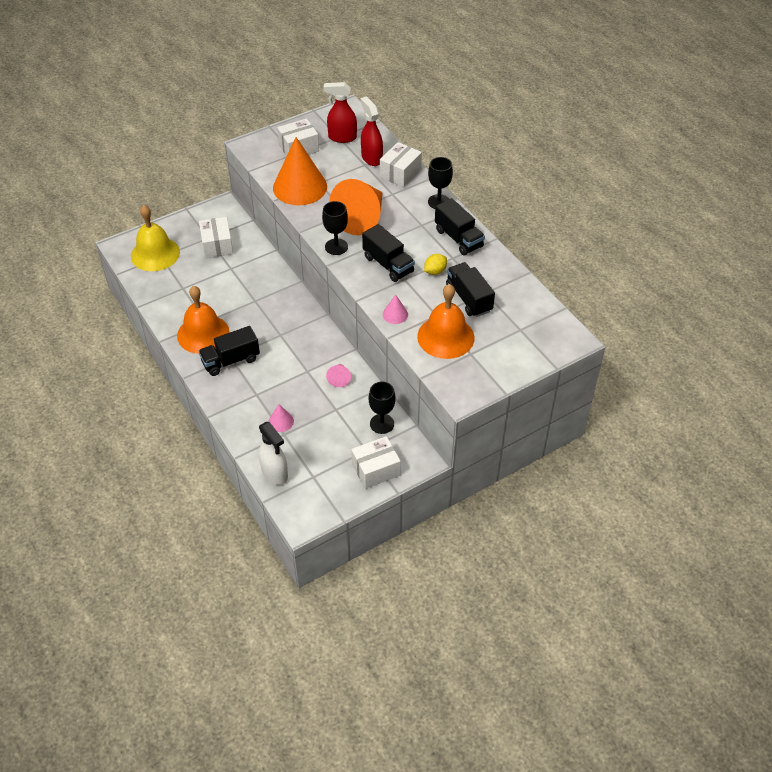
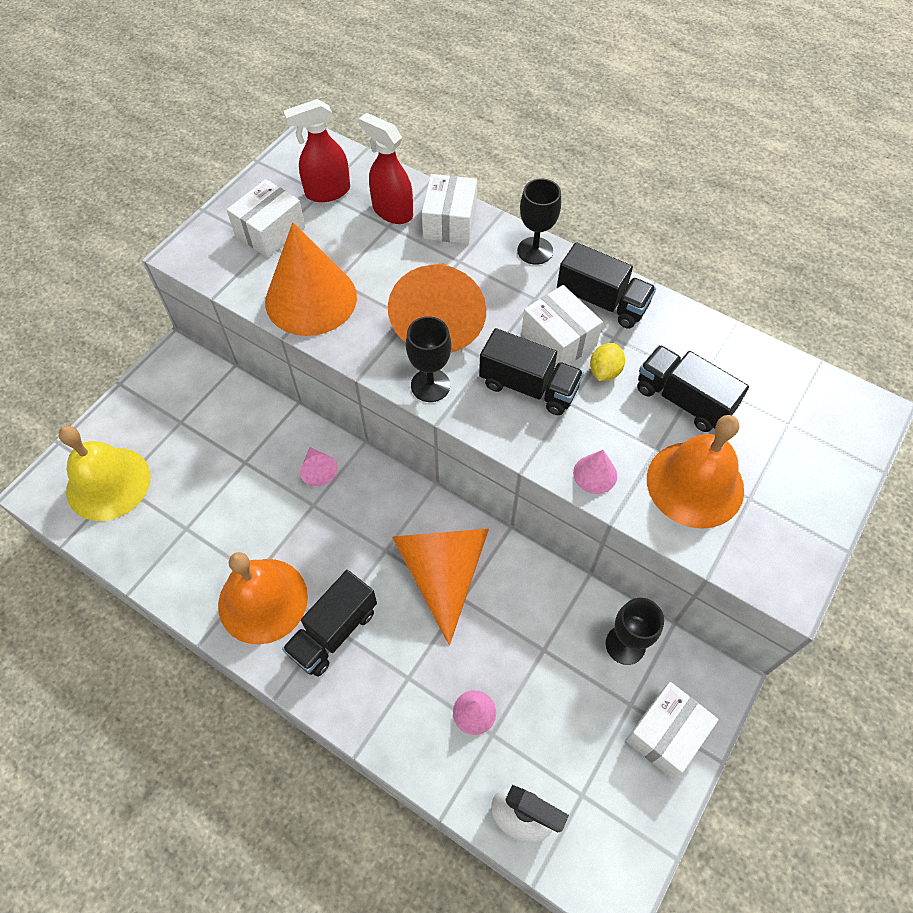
camera: 25 degrees left, 10 degrees up
white box [199,217,233,258] -> white box moved to [521,285,603,367]
pink cone [326,364,351,387] -> pink cone moved to [300,447,338,486]
none -> orange cone [392,529,489,645]

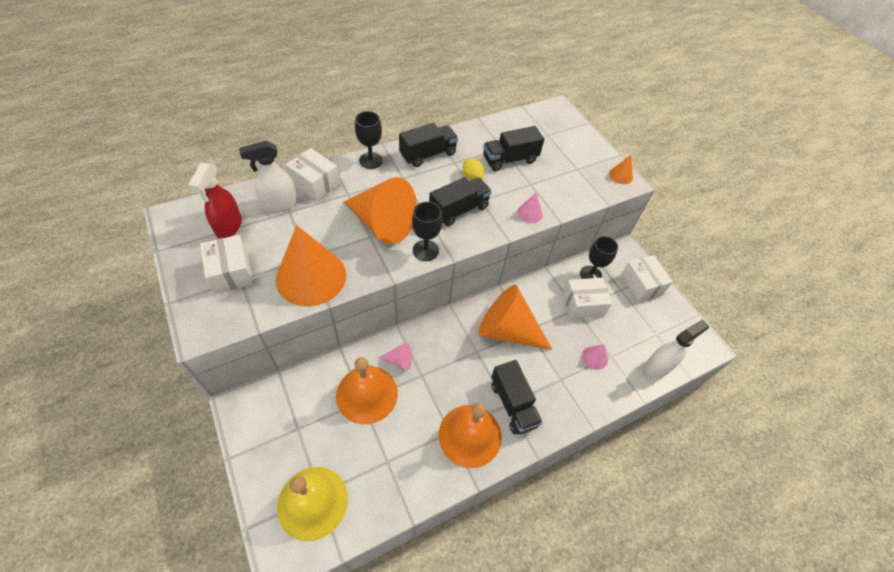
camera: 65 degrees left, 5 degrees down
red spray bottle [359,113,413,224] -> white spray bottle [239,141,297,212]
white box [521,285,603,367] -> white box moved to [563,278,612,319]
orange bell [647,415,744,529] -> orange bell moved to [336,357,398,424]
none -> orange cone [609,155,633,184]

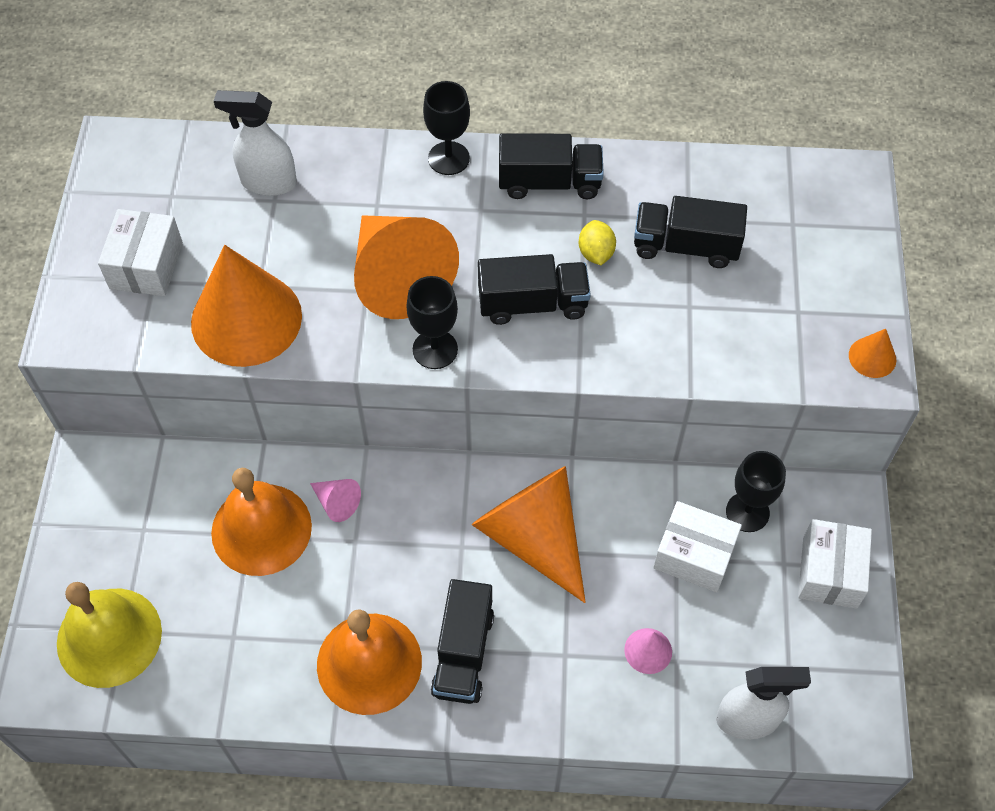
camera: 35 degrees right, 5 degrees up
red spray bottle [188,163,242,239] -> none
white box [285,148,340,201] -> none
pink cone [517,193,543,223] -> none

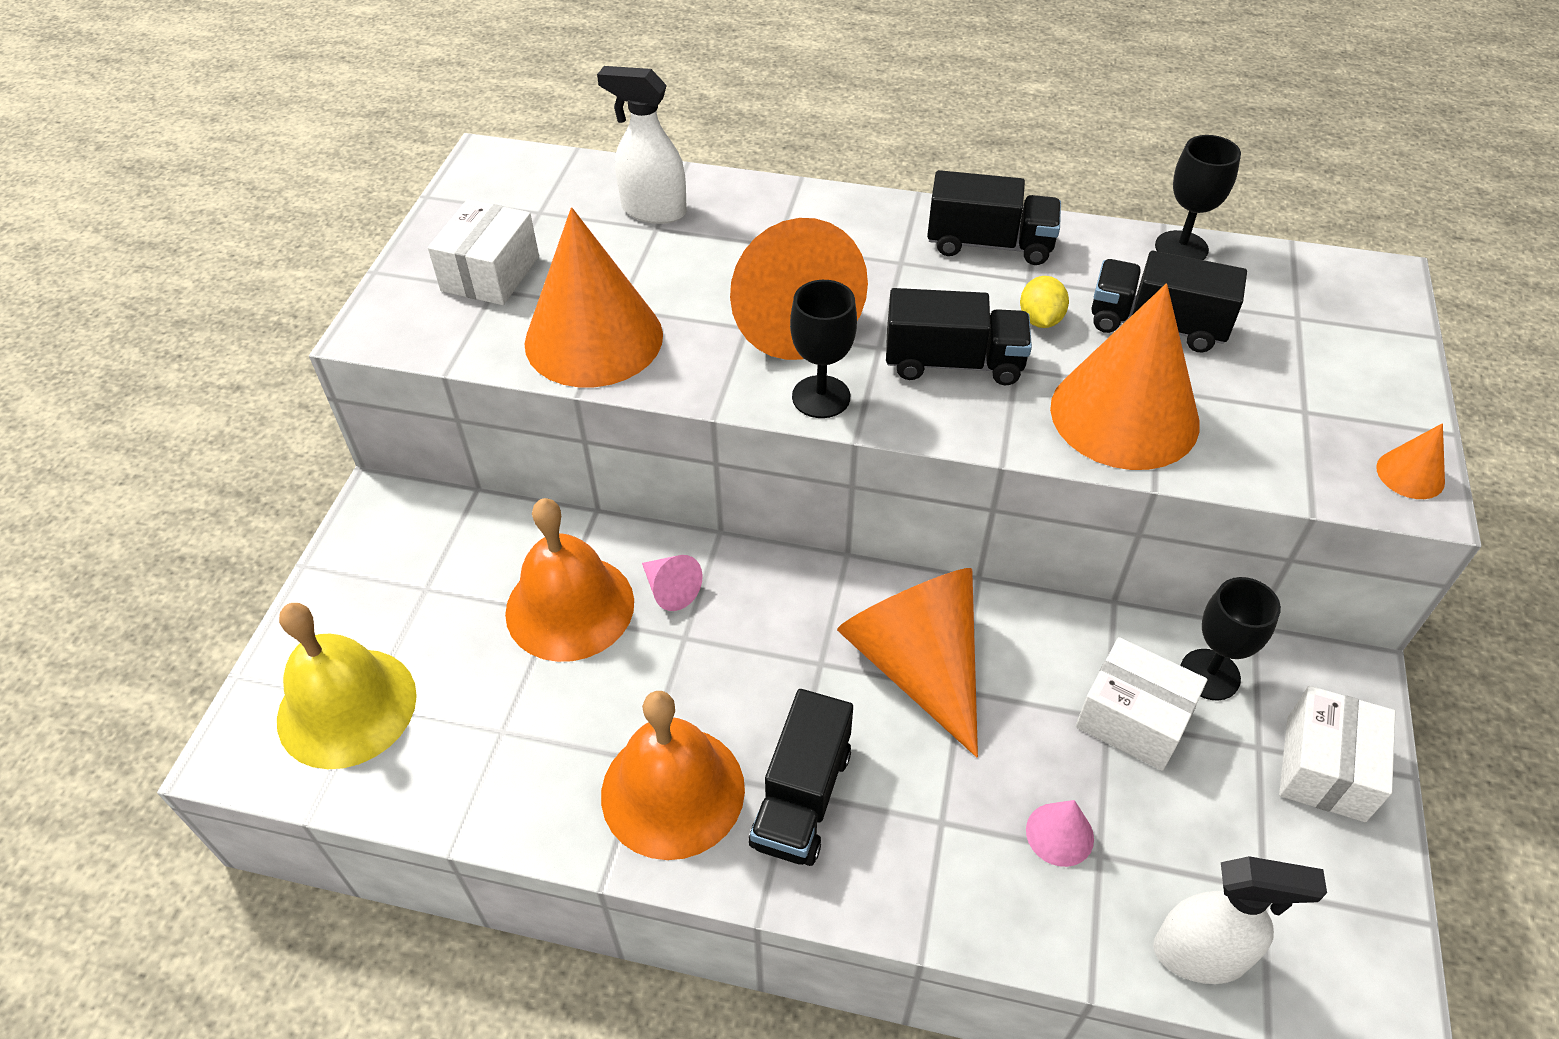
camera: 10 degrees right, 10 degrees down
black goblet [423,81,470,175] -> black goblet moved to [1155,135,1241,260]
none -> orange cone [1050,283,1200,470]

